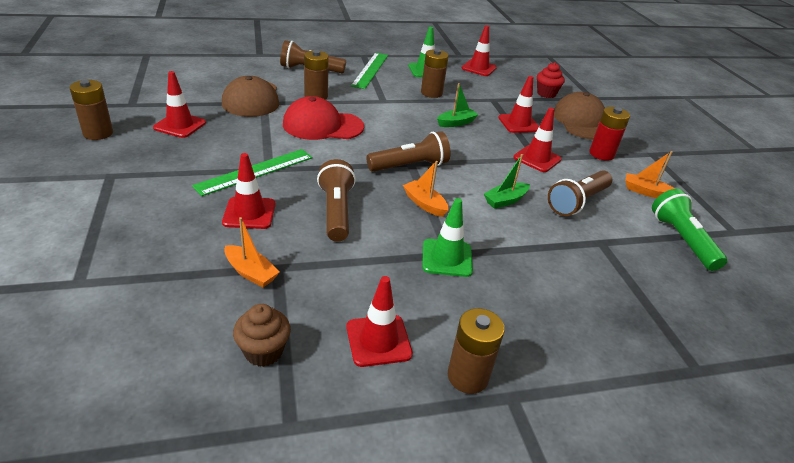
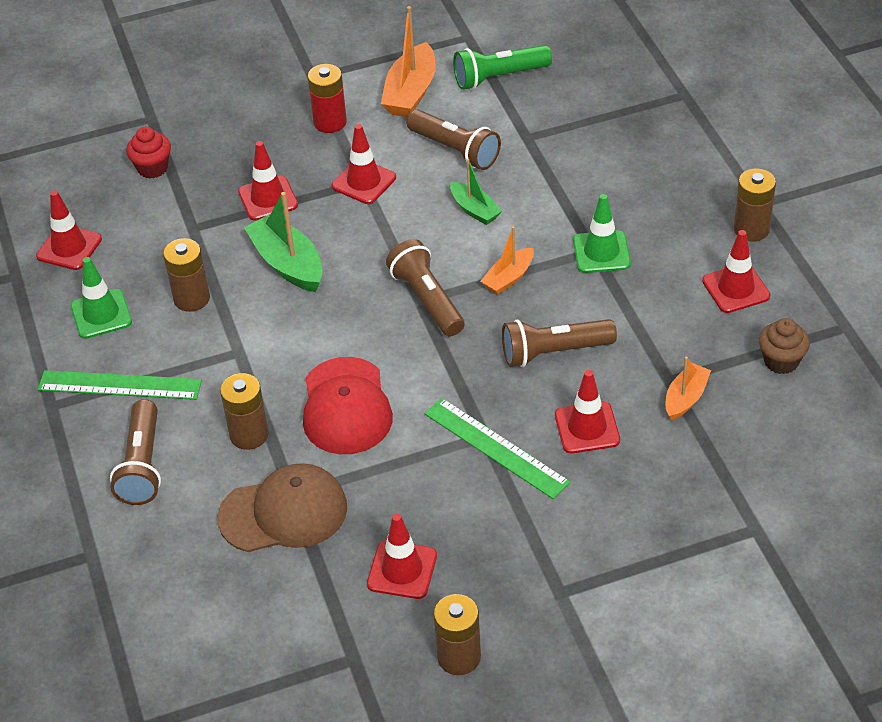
camera: 90 degrees left, 10 degrees up
green boat [437,83,478,127] -> green boat [244,192,323,292], size x1.64
brown cap [554,92,605,140] -> none
orange boat [625,151,675,198] -> orange boat [381,6,436,117], size x1.64

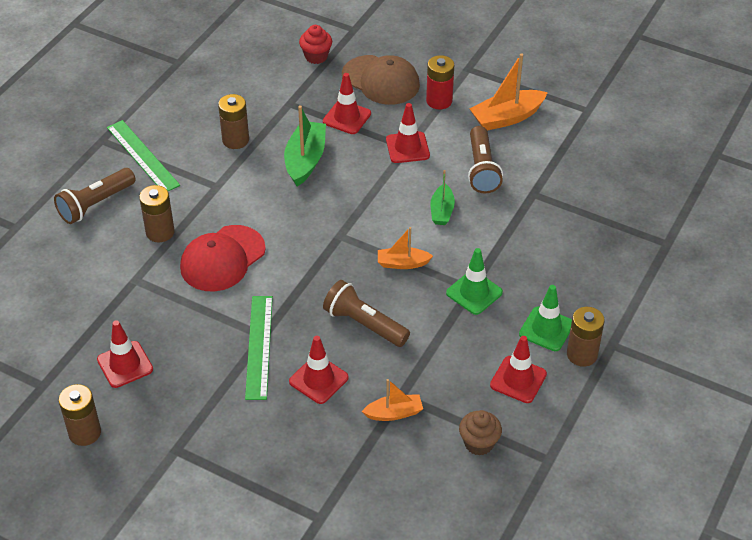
camera: 45 degrees right, 0 degrees up
red traffic cone [36,190,102,270] -> none
green traffic cone [71,257,132,339] -> green traffic cone moved to [519,285,572,351]
brown cap [218,463,347,552] -> brown cap moved to [342,55,420,105]
brown flashlight [386,239,465,336] -> none
green flashlight [453,45,552,90] -> none

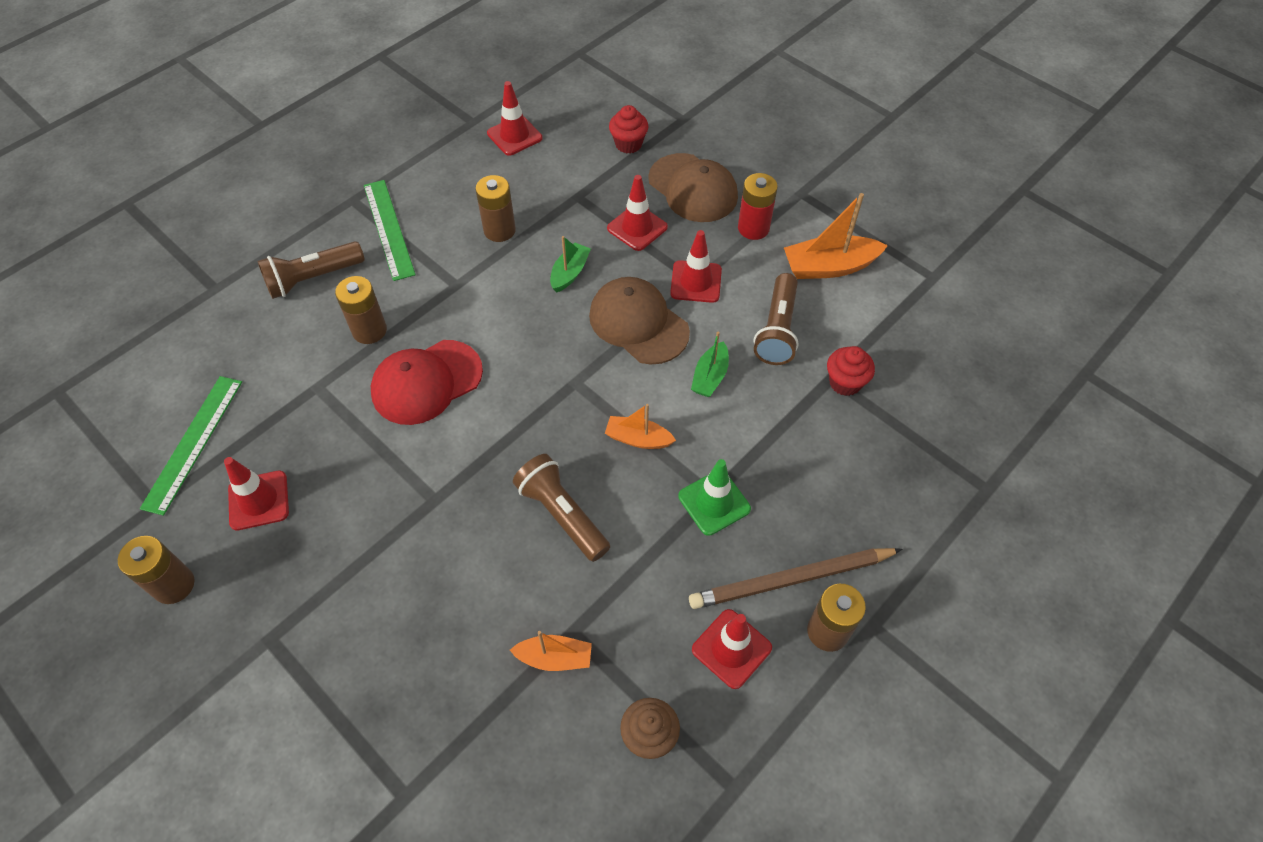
camera: 15 degrees right, 10 degrees up
green ruler [245,296,273,400] -> green ruler moved to [140,376,242,516]
green boat [284,105,326,186] -> green boat [550,236,591,293], size x0.61
red traffic cone [289,336,349,404] -> red traffic cone moved to [487,81,542,156]
green traffic cone [519,285,572,351] -> brown pencil [689,548,902,609]
none -> brown cap [589,277,690,365]
none -> red cupcake [827,346,875,396]

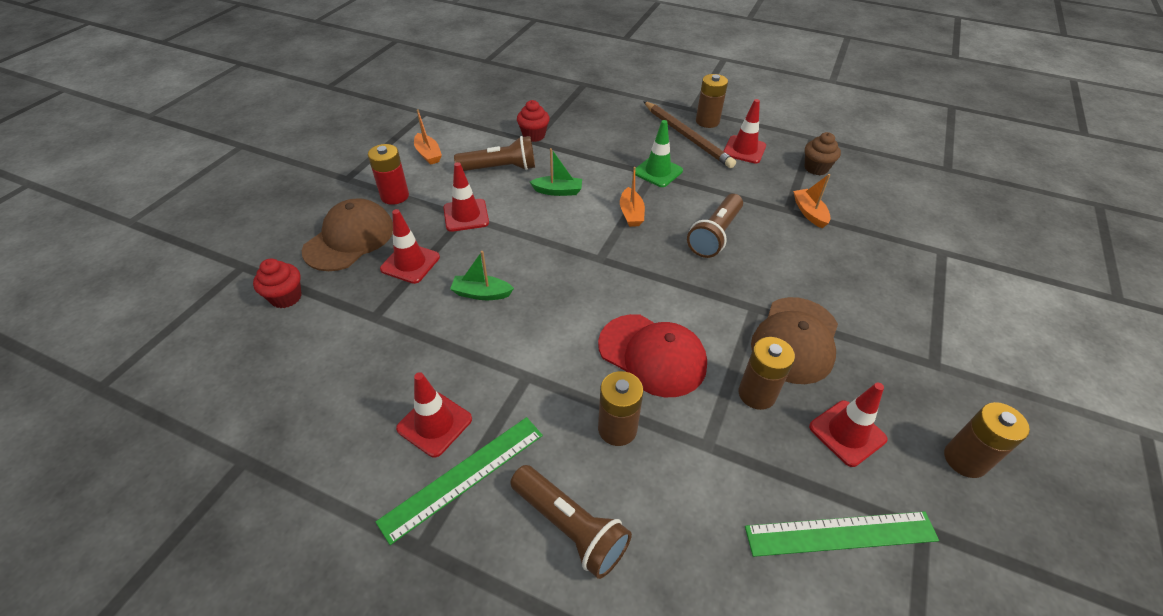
camera: 110 degrees left, 10 degrees down
brown battery [475,175,516,242] -> brown battery moved to [739,337,795,410]
red traffic cone [487,81,542,156] -> red traffic cone moved to [396,372,472,457]
brown cap [589,277,690,365] -> brown cap moved to [751,297,838,384]
orange boat [784,193,888,279] -> orange boat [414,109,442,165], size x0.61

